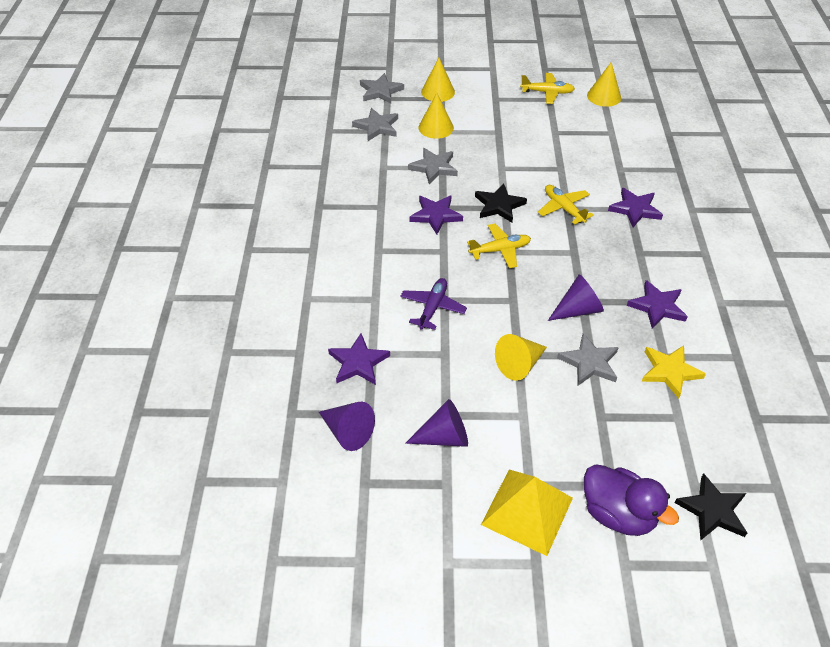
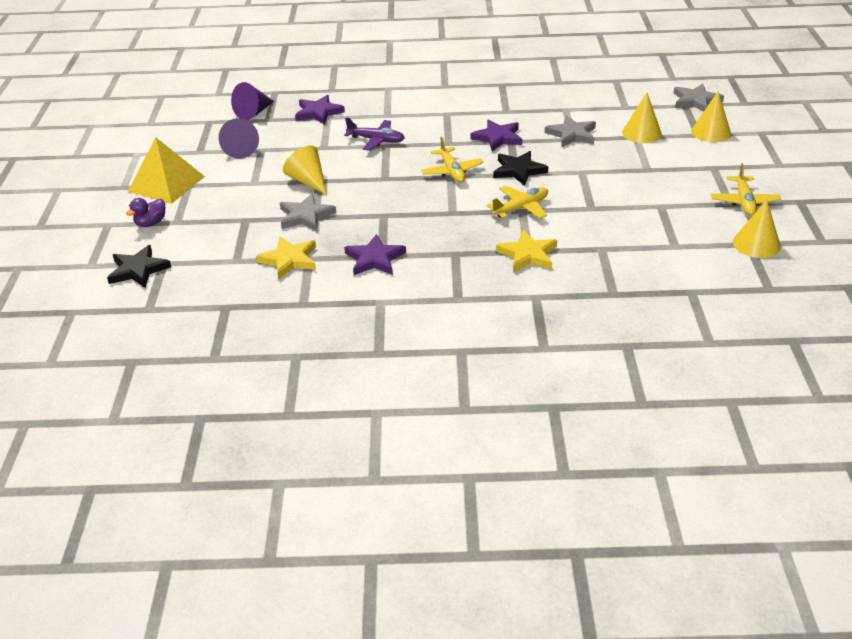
camera: 90 degrees right, 10 degrees down
grey star [352,108,398,141] -> none
purple cone [548,274,604,321] -> none
purple duck [584,464,679,536] -> purple duck [126,198,165,227], size x0.55
purple star [608,188,663,227] -> yellow star [496,230,557,272]

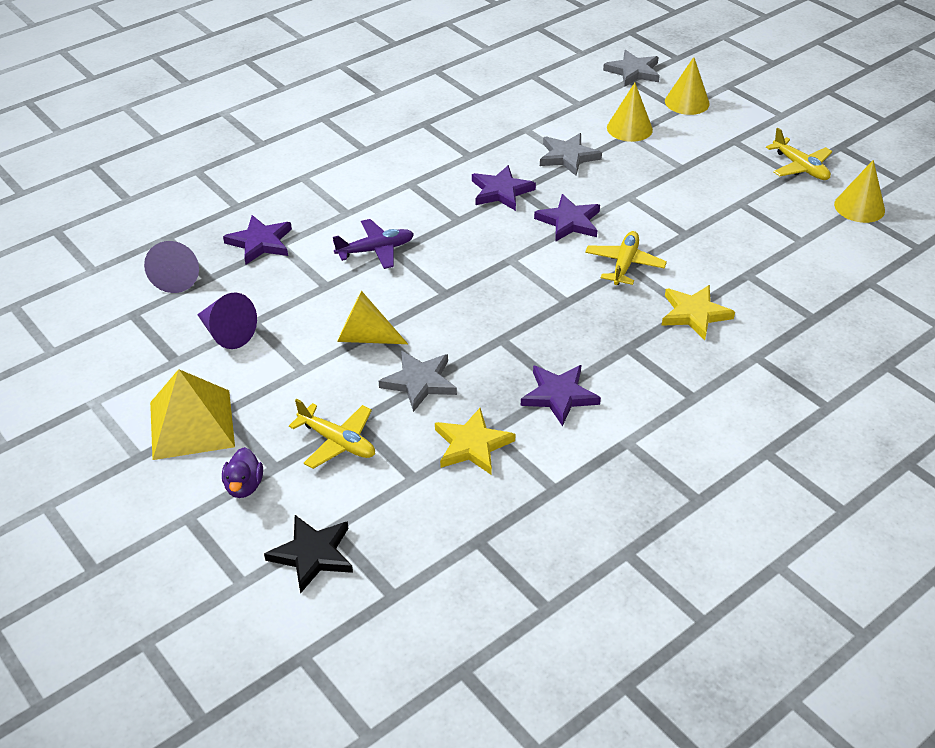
camera: 40 degrees left, 5 degrees up
yellow plane [421,136,484,183] -> yellow plane moved to [289,399,375,469]
black star [493,151,548,186] -> purple star [534,194,600,242]

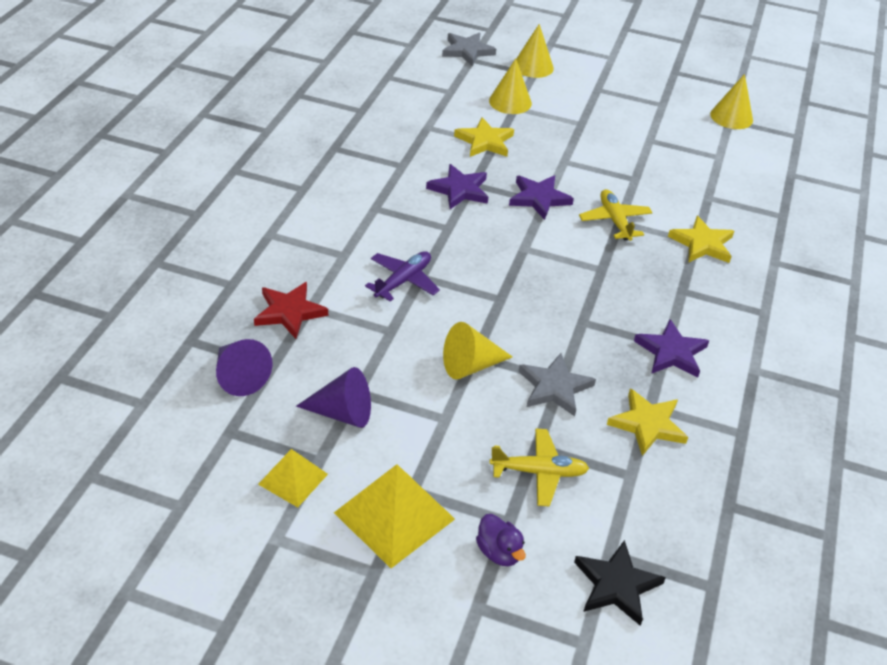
camera: 35 degrees left, 0 degrees up
purple star [223,215,292,265] -> red star [254,282,328,339]
grey star [540,133,602,176] -> yellow star [454,117,514,157]
yellow plane [766,128,832,180] -> none
none -> yellow pyramid [258,449,328,507]

